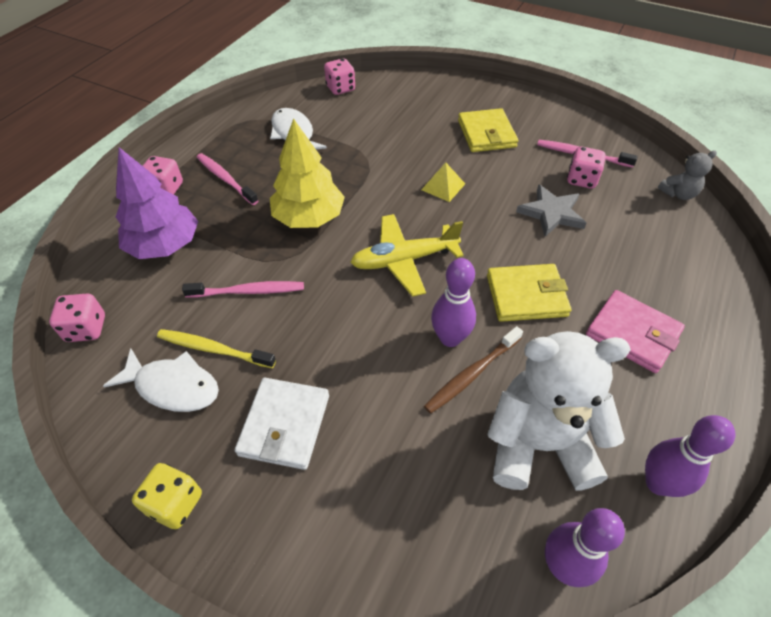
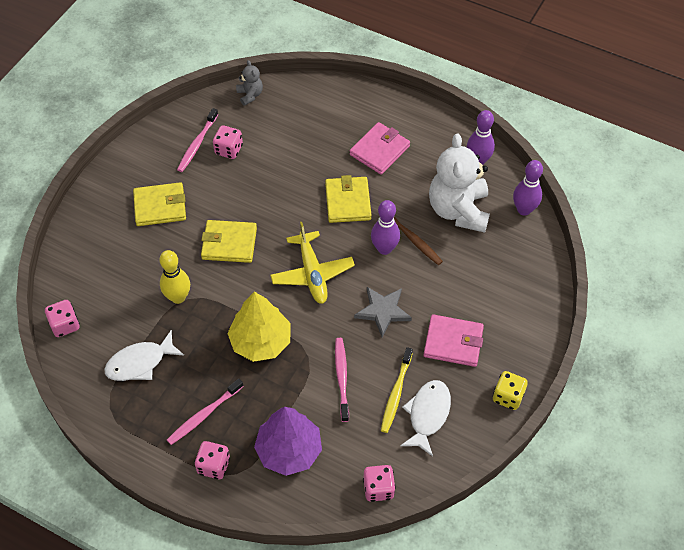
camera: 90 degrees left, 5 degrees up
white wallet [235,378,329,470] -> pink wallet [424,314,484,367]
yellow pyramid [421,163,465,202] -> yellow wallet [201,220,257,263]
grey star [516,184,586,237] -> grey star moved to [354,287,412,337]
none -> yellow bowling pin [159,250,190,304]

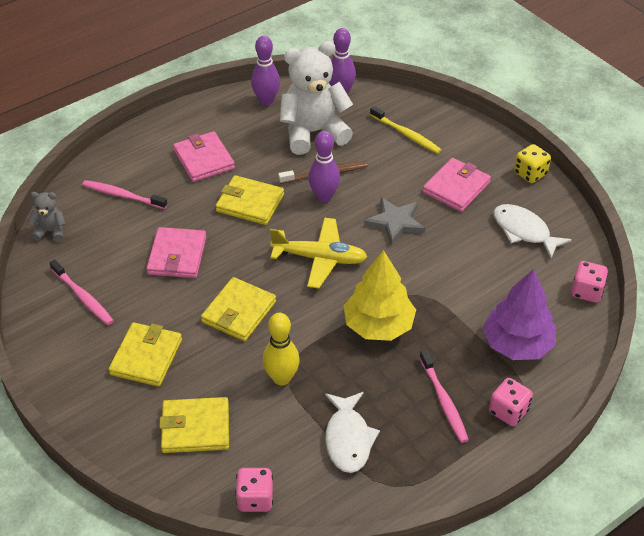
camera: 65 degrees left, 10 degrees down
pink dice [213,125,243,159] -> none
pink toothbrush [335,338,349,422] -> pink toothbrush moved to [82,180,167,209]
yellow toothbrush [381,347,413,433] -> yellow toothbrush moved to [370,106,442,154]
white teddy bear [429,134,490,233] -> white teddy bear turned 135 degrees clockwise [280,41,353,155]
none -> pink wallet [146,227,206,278]
none -> yellow wallet [159,397,229,453]

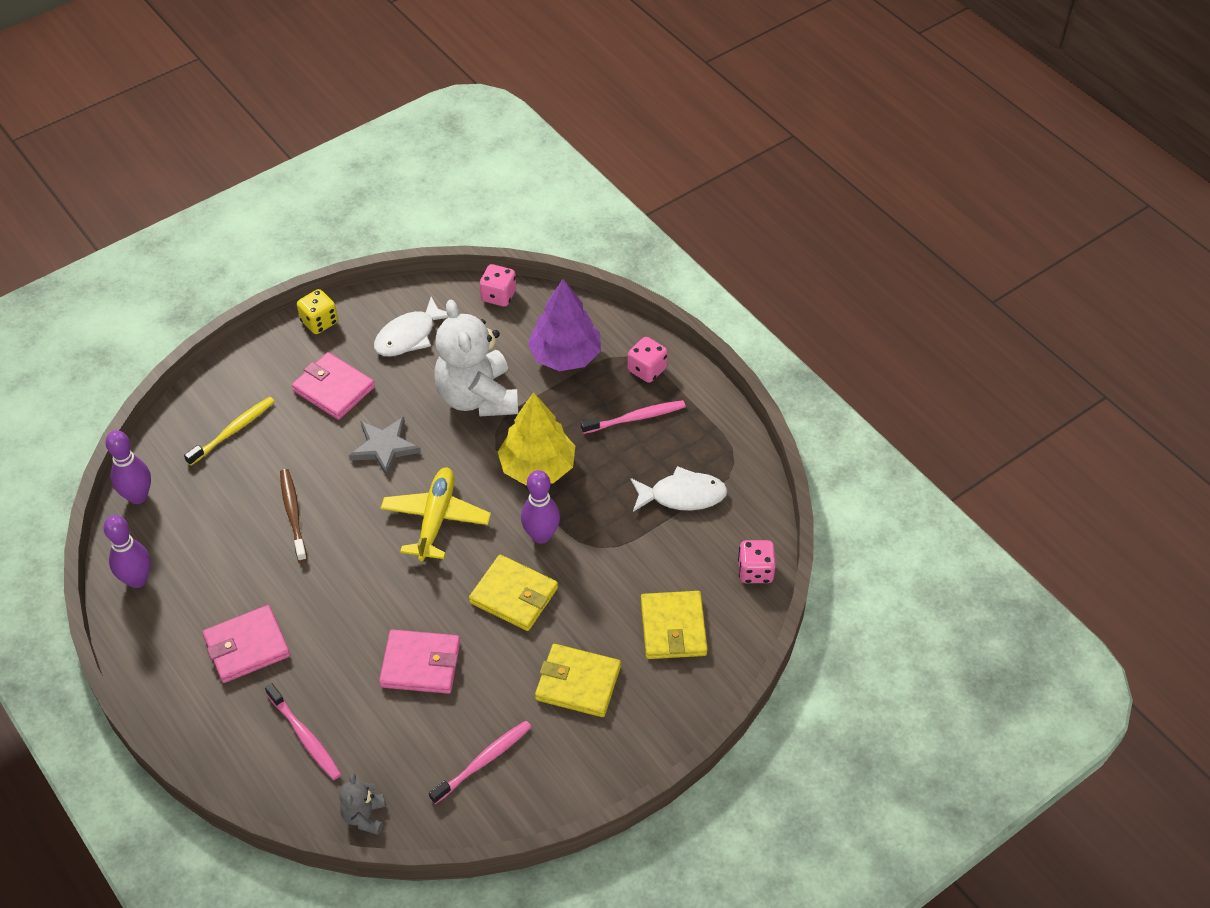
camera: 90 degrees left, 5 degrees up
pink toothbrush [82,180,167,209] -> pink toothbrush turned 60 degrees counterclockwise [265,683,341,780]
yellow wallet [216,175,284,225] -> none
yellow bowling pin [263,313,300,385] -> none
white teddy bear [280,41,353,155] -> white teddy bear moved to [434,300,518,417]
purple bowling pin [308,131,340,202] -> purple bowling pin moved to [521,470,560,544]

